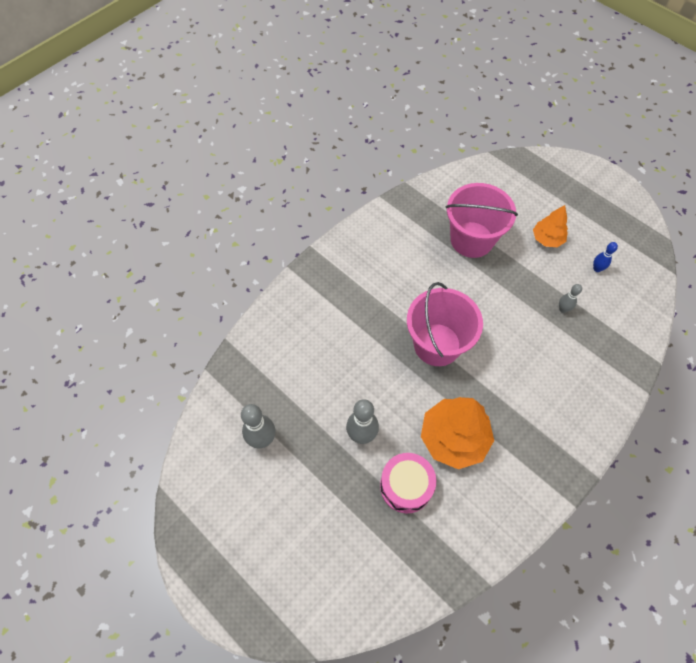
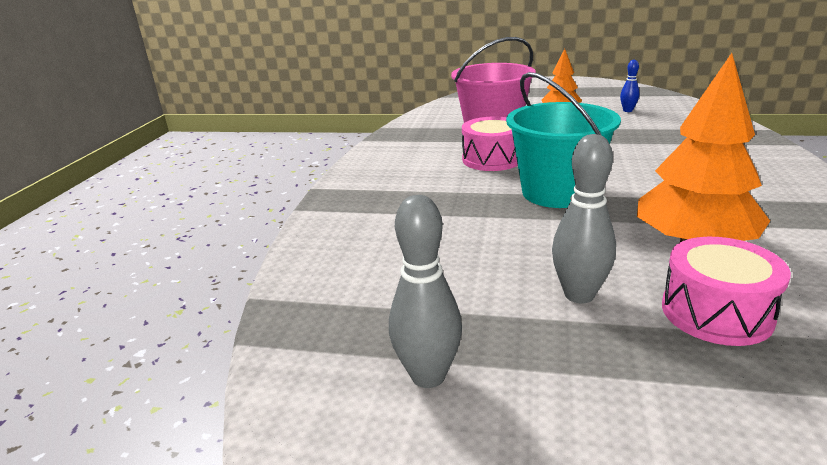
camera: 30 degrees left, 35 degrees down
pink bucket [407,282,483,366] -> turquoise bucket [506,72,621,208]
grey bowling pin [559,284,582,313] -> none
none -> pink drum [462,117,518,171]

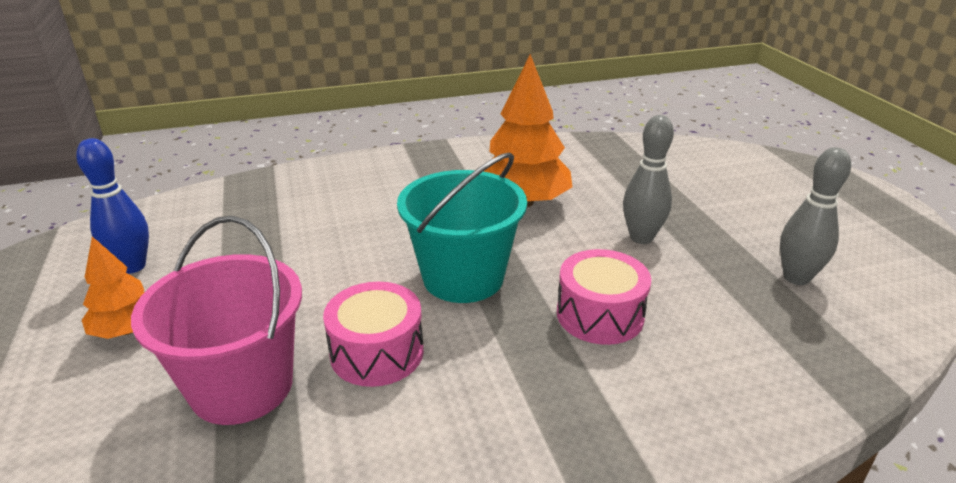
camera: 120 degrees left, 5 degrees up
blue bowling pin [620,60,639,112] -> blue bowling pin [76,138,149,274], size x1.77
pink drum [662,237,791,346] -> pink drum moved to [557,249,651,345]

